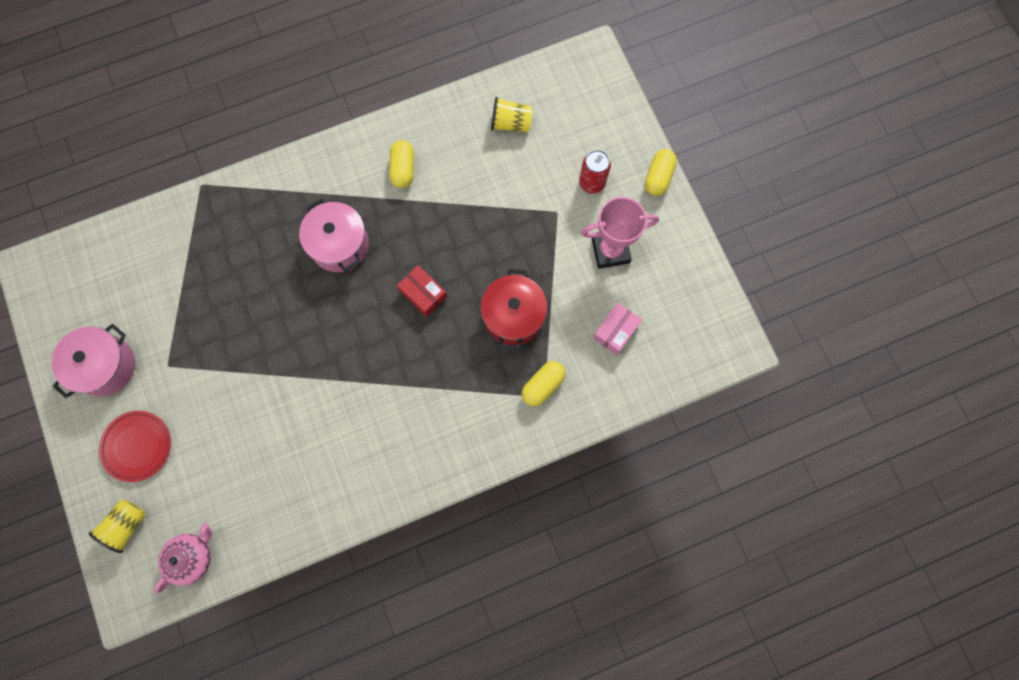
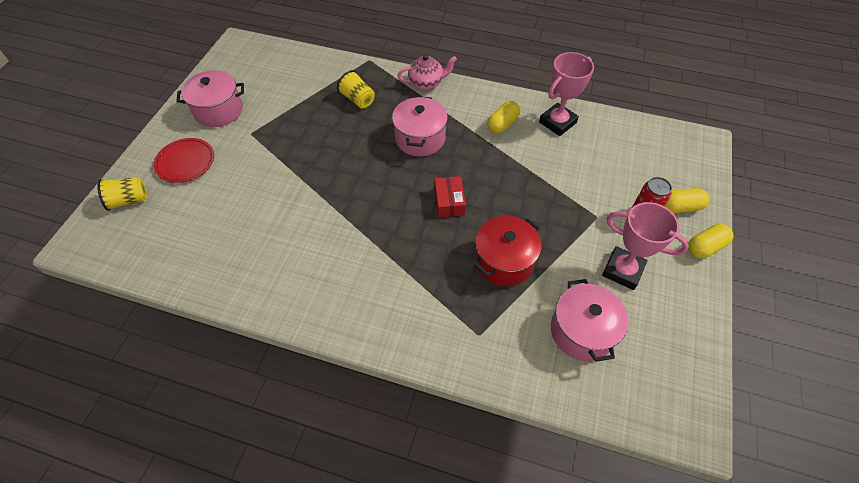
camera: 40 degrees right, 20 degrees down
pink teapot [154,523,212,594] -> pink teapot moved to [397,55,457,90]
yellow cup [491,97,533,132] -> yellow cup moved to [337,70,375,109]
yellow capsule [522,361,565,406] -> yellow capsule moved to [664,188,709,213]
pink box [593,303,642,355] -> pink pot [551,279,629,362]
none -> pink trophy [539,52,594,136]

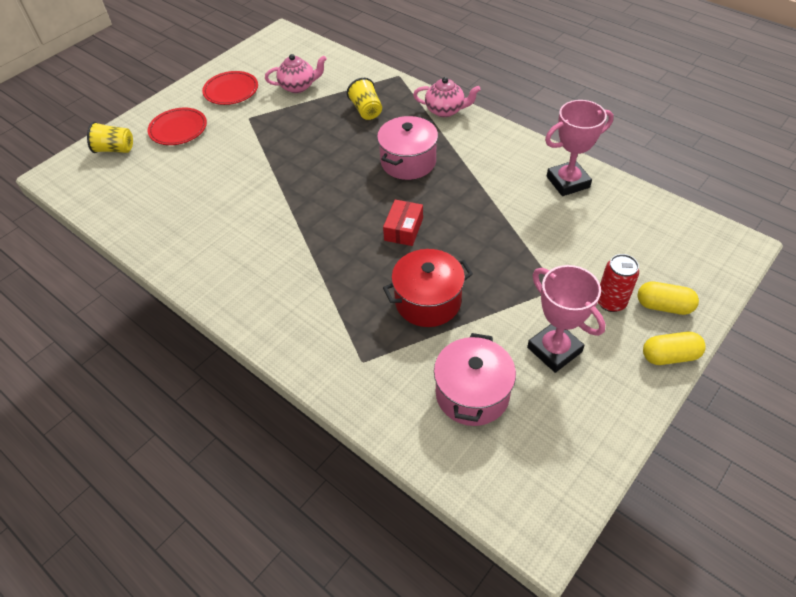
camera: 25 degrees right, 5 degrees down
pink pot [176,70,244,127] -> red plate [202,71,258,105]
yellow capsule [487,101,520,134] -> none
none -> pink teapot [265,54,327,93]

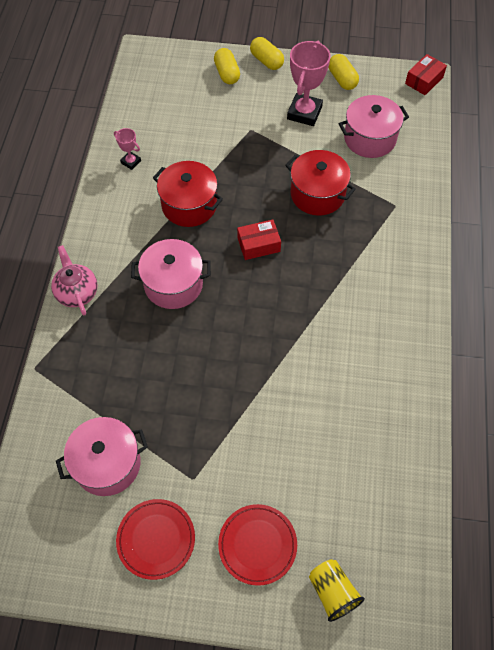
camera: 125 degrees left, 10 degrees up
pink teapot [265,54,327,93] -> pink pot [56,417,148,496]
yellow cup [347,78,382,120] -> none
pink trophy [545,100,614,196] -> pink trophy [114,128,141,170], size x0.50
red can [598,254,639,312] -> none
none -> red pot [153,161,223,227]
none -> yellow capsule [329,54,359,90]
none -> red box [405,54,447,95]

